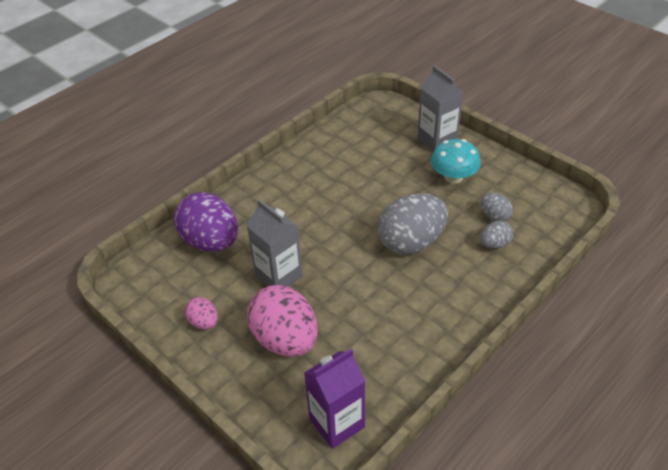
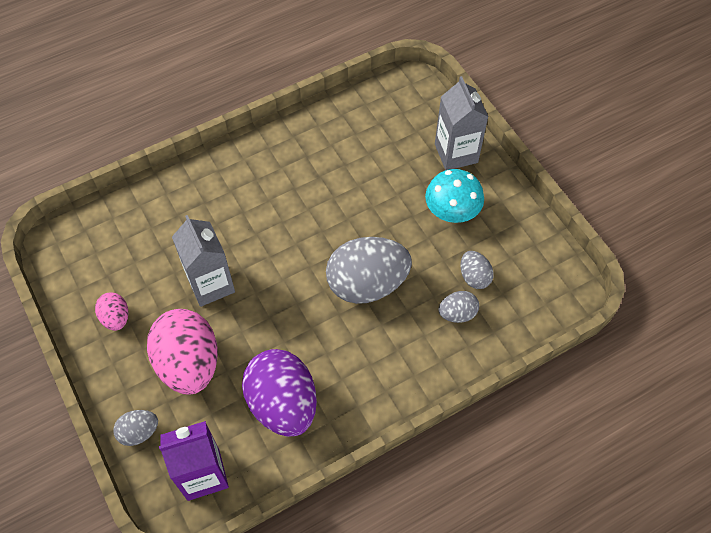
camera: 15 degrees right, 15 degrees up
purple egg [174,192,238,252] -> purple egg moved to [242,349,317,437]
none -> grey egg [113,410,158,446]

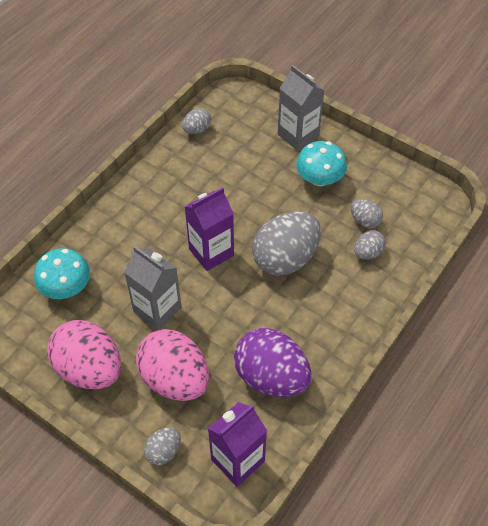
camera: 25 degrees left, 5 degrees down
pink egg [95,292,128,331] -> pink egg [47,320,121,389], size x2.08
none -> turquoise mushroom [34,248,90,299]
none -> grey egg [182,108,211,134]
none -> purple carton [185,187,234,271]

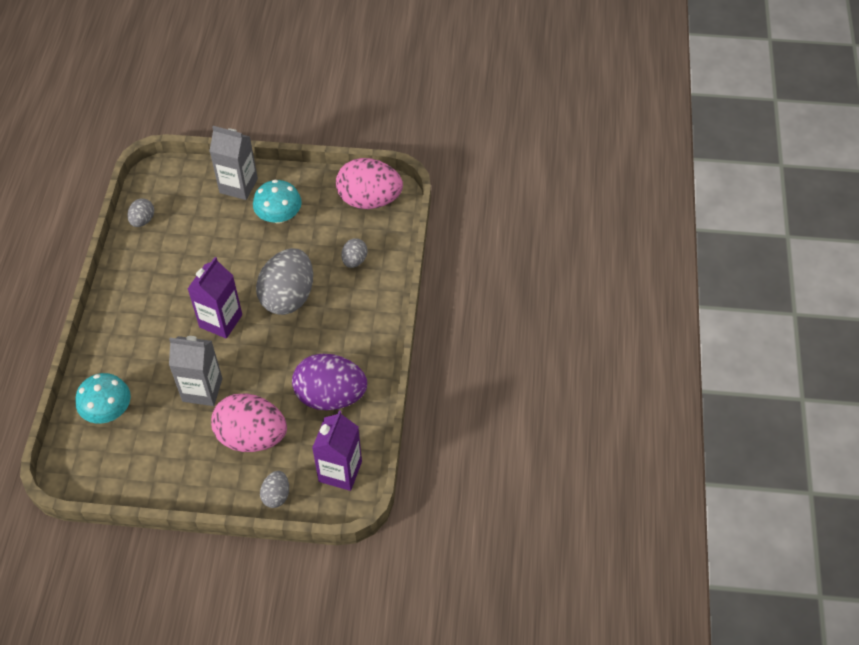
camera: 30 degrees left, 0 degrees up
pink egg [47,320,121,389] -> pink egg moved to [336,158,403,209]
grey egg [351,199,383,228] -> none

